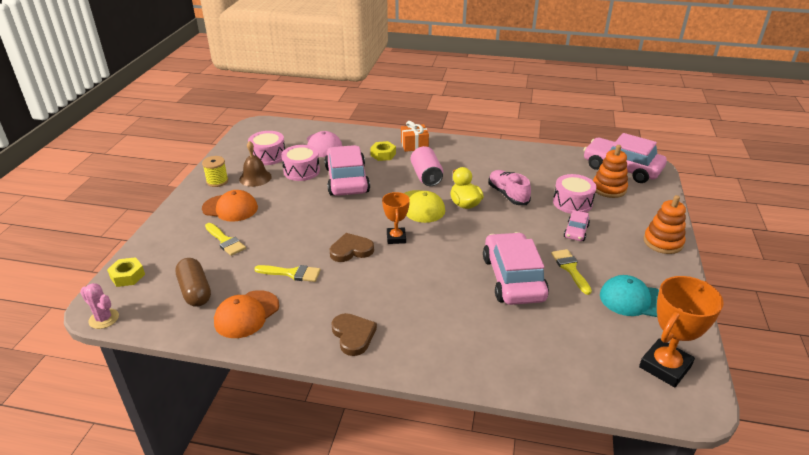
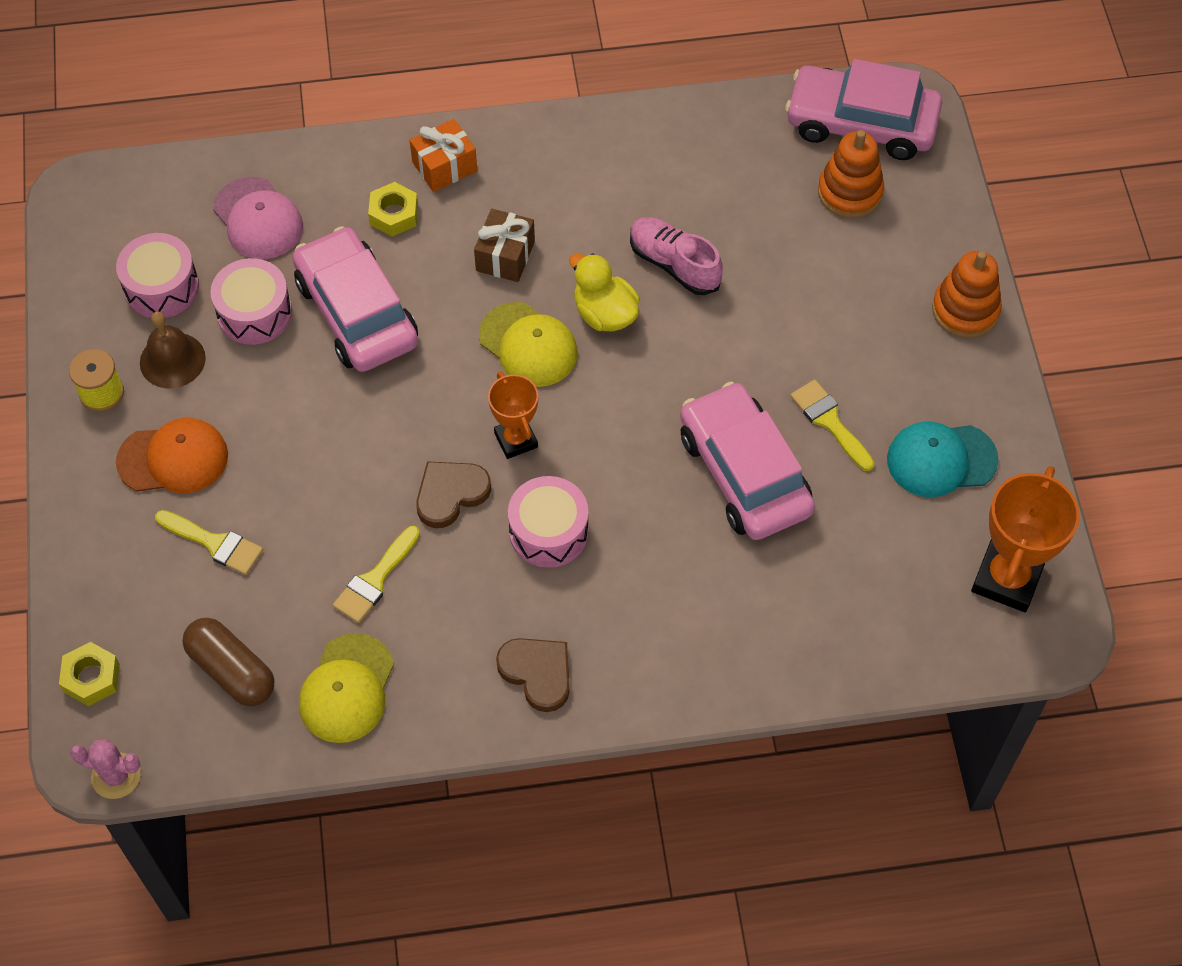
camera: 20 degrees left, 25 degrees up
orange cap [214,290,279,338] -> yellow cap [299,633,394,743]
yellow brush [254,265,321,282] -> yellow brush turned 135 degrees clockwise [333,526,420,623]
pink can [411,146,443,186] -> brown gift [474,209,535,282]
pink drum [553,174,597,214] -> pink drum moved to [508,476,588,568]
pink car [564,210,590,241] -> none

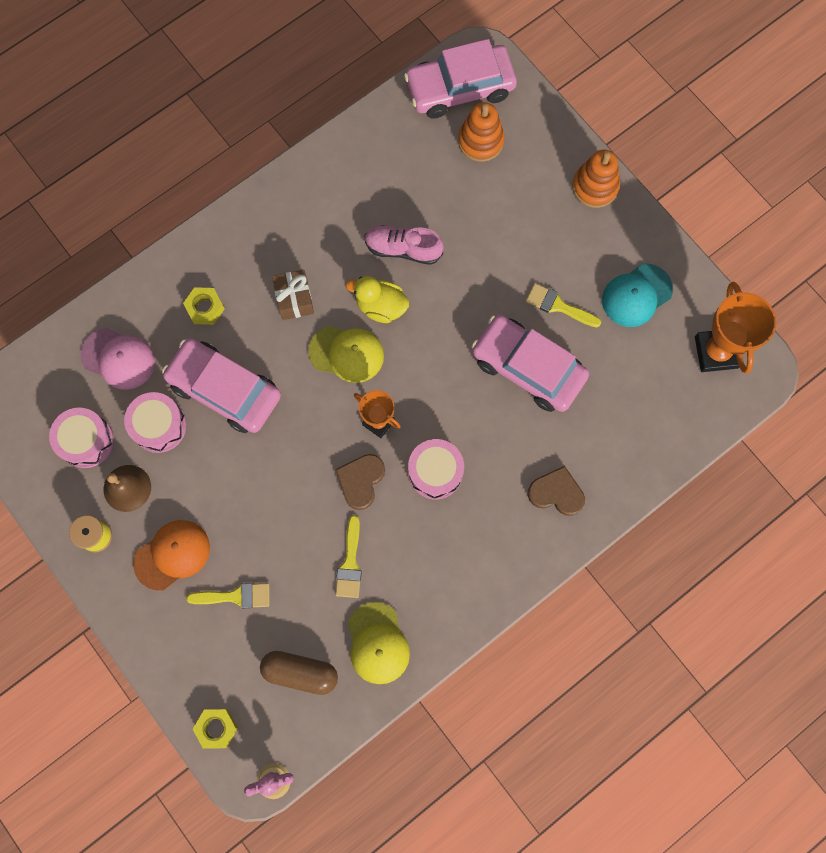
camera: 30 degrees left, 15 degrees up
orange gift [410,119,477,192] -> none
brown heart [496,638,570,712] -> brown heart moved to [528,466,585,516]

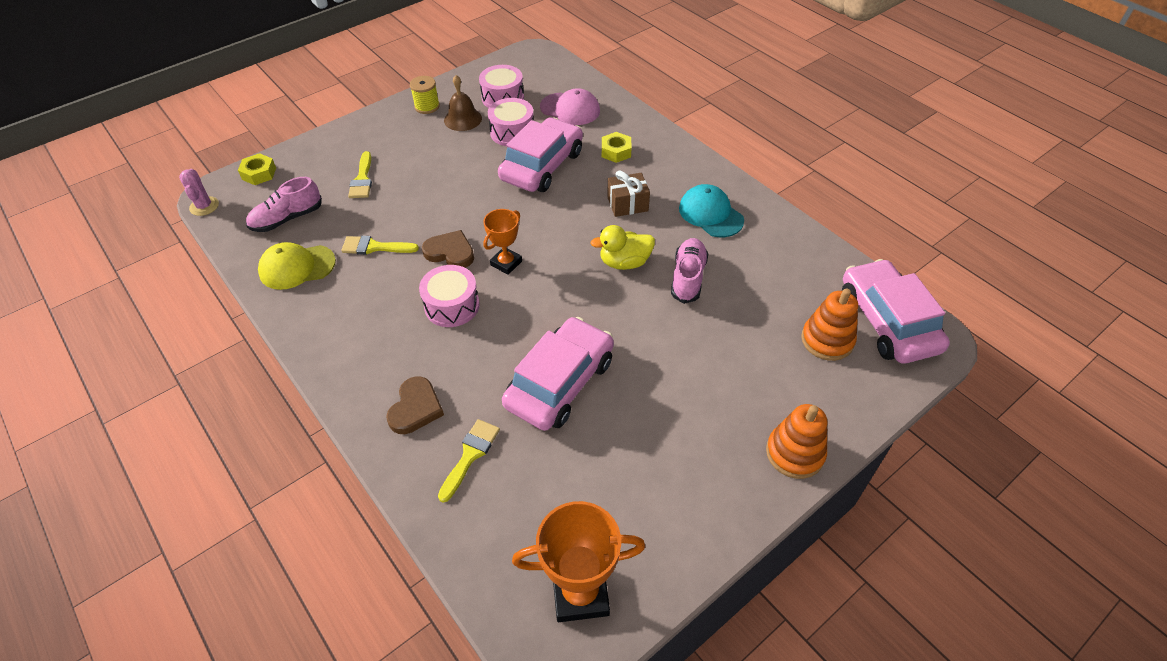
camera: 90 degrees right, 25 degrees down
pink cap [80,328,155,390] -> pink cap turned 90 degrees counterclockwise [540,88,600,125]
orange cap [133,520,210,590] -> none
brown capsule [260,651,338,695] -> pink shoe [246,177,322,232]
yellow cap [308,326,384,383] -> none
yellow duck [346,276,409,323] -> yellow duck turned 120 degrees counterclockwise [590,225,655,270]
yellow brush [526,283,601,328] -> yellow brush moved to [438,419,500,503]
turquoise cap [602,264,673,327] -> turquoise cap moved to [679,184,744,237]

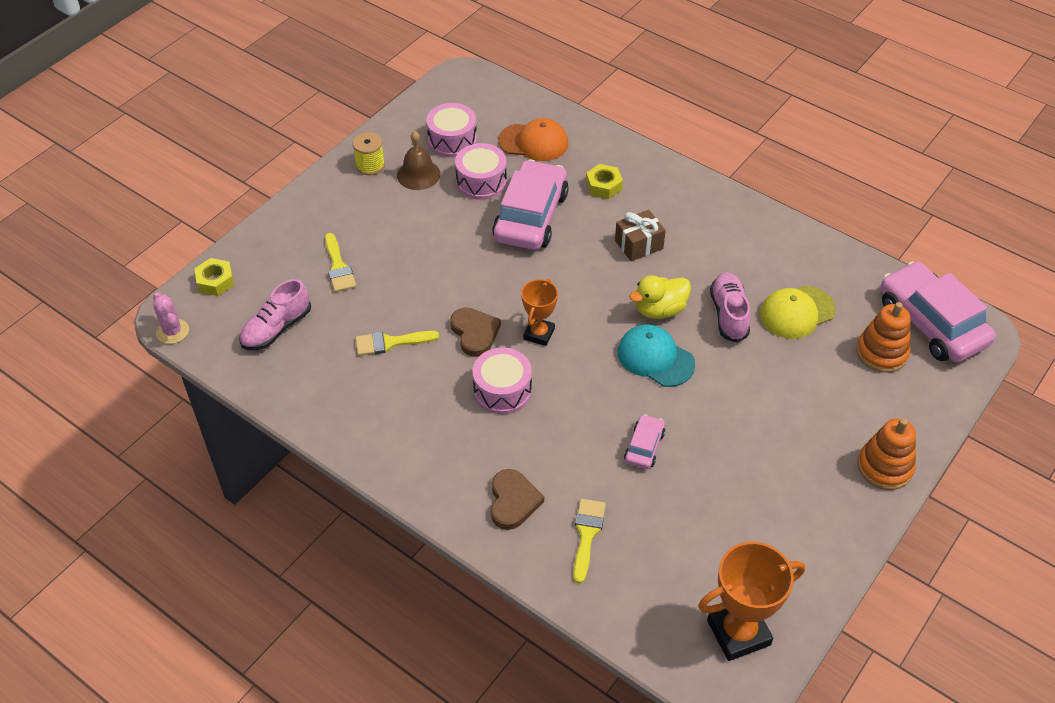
camera: 15 degrees left, 0 degrees up
yellow cap [258,242,336,290] -> yellow cap moved to [760,286,836,339]
brown heart [422,230,474,268] -> brown heart turned 60 degrees clockwise [450,308,501,357]
pink car [502,317,614,431] -> pink car [624,414,665,469], size x0.47
pink cap [540,88,600,125] -> orange cap [498,118,568,161]
turquoise cap [679,184,744,237] -> turquoise cap moved to [618,324,695,387]

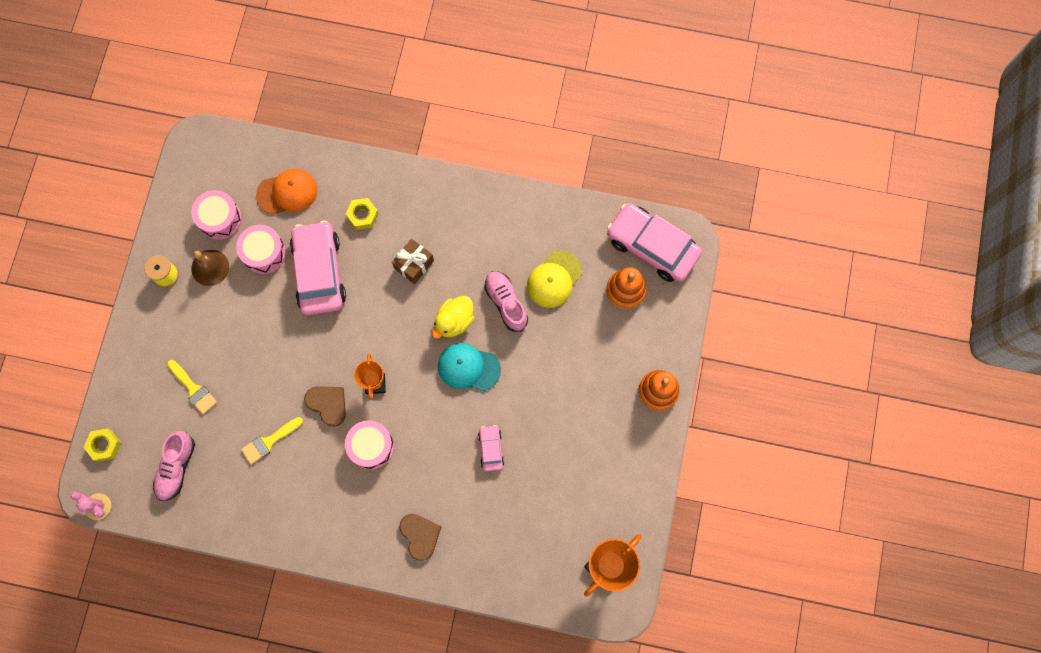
camera: 25 degrees left, 25 degrees up
yellow brush [573,499,606,583] -> none

